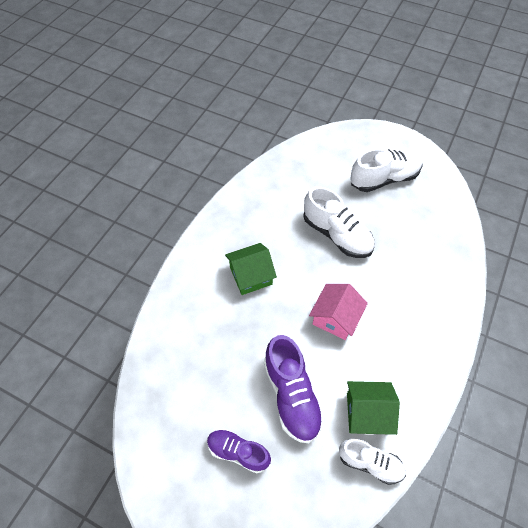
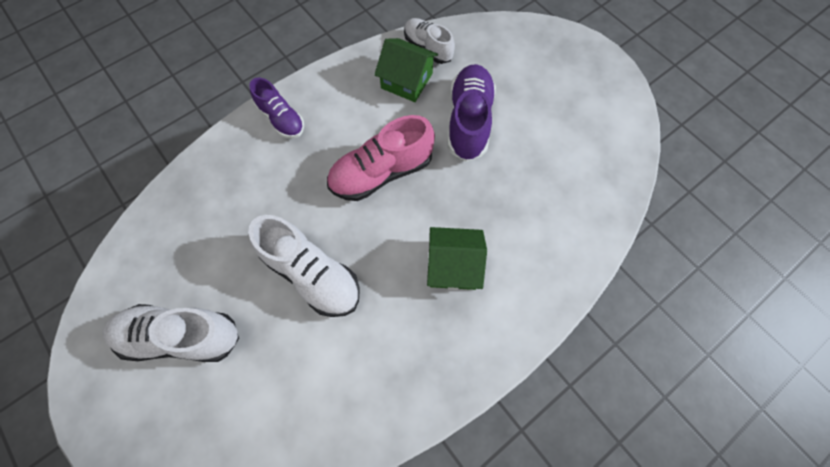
camera: 155 degrees left, 10 degrees up
purple shoe [207,429,271,473] -> purple shoe moved to [249,77,304,139]
white shoe [303,186,375,258] -> white shoe turned 150 degrees clockwise [248,215,360,317]
pink house [309,284,368,340] -> pink shoe [327,115,435,201]

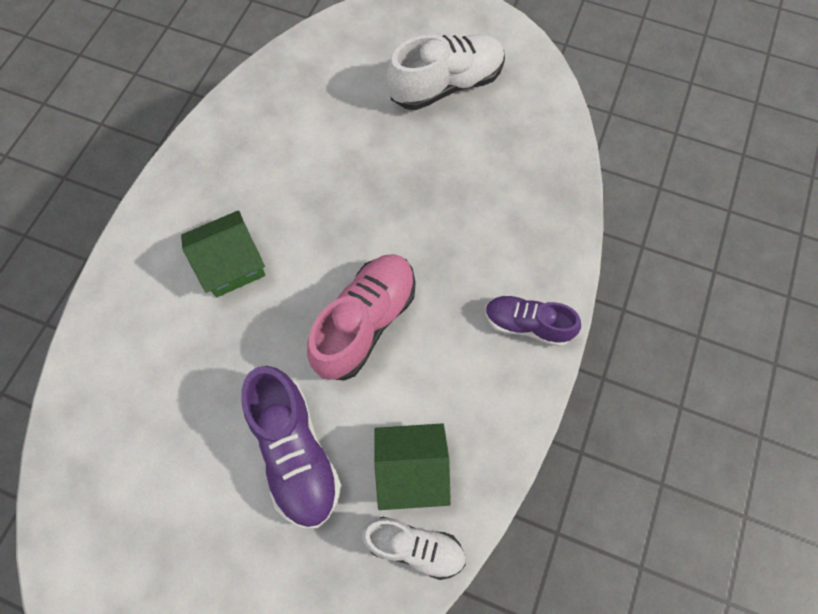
camera: 150 degrees right, 0 degrees up
white shoe [248,215,360,317] -> none

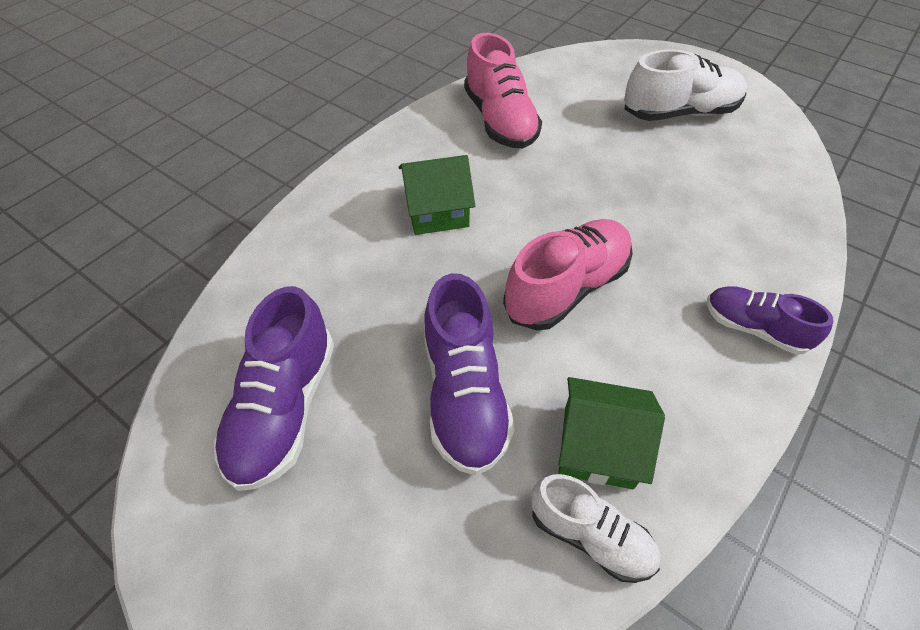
camera: 15 degrees right, 15 degrees down
none -> purple shoe [214,286,334,491]
none -> pink shoe [464,33,542,148]

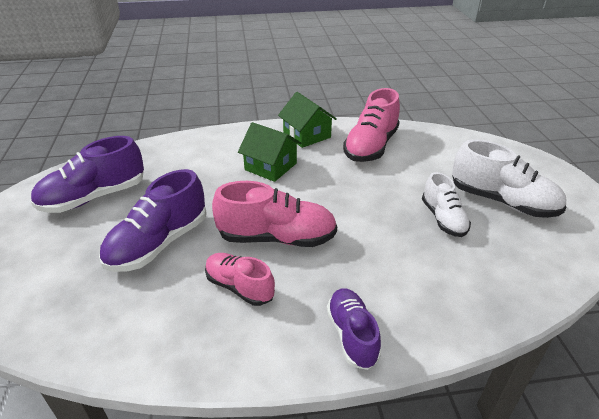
camera: 45 degrees right, 15 degrees down
white shoe [531,474,661,583] -> white shoe moved to [422,172,471,237]
green house [558,377,665,489] -> green house moved to [278,92,337,148]
none -> pink shoe [205,253,275,306]

